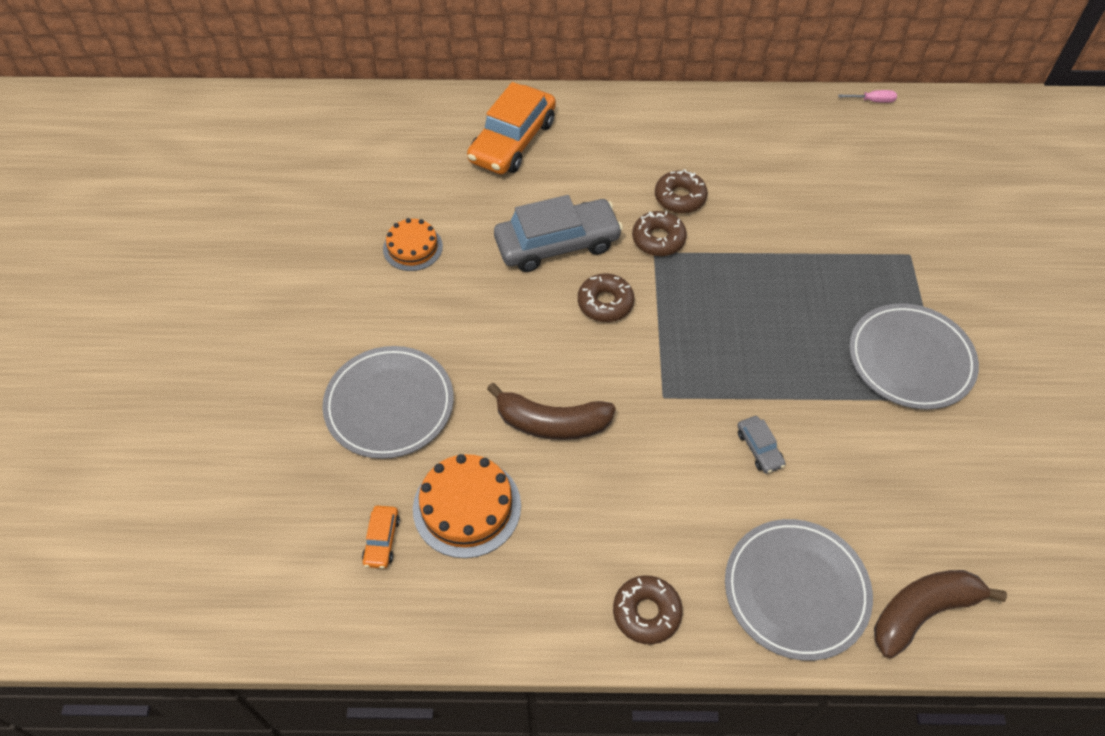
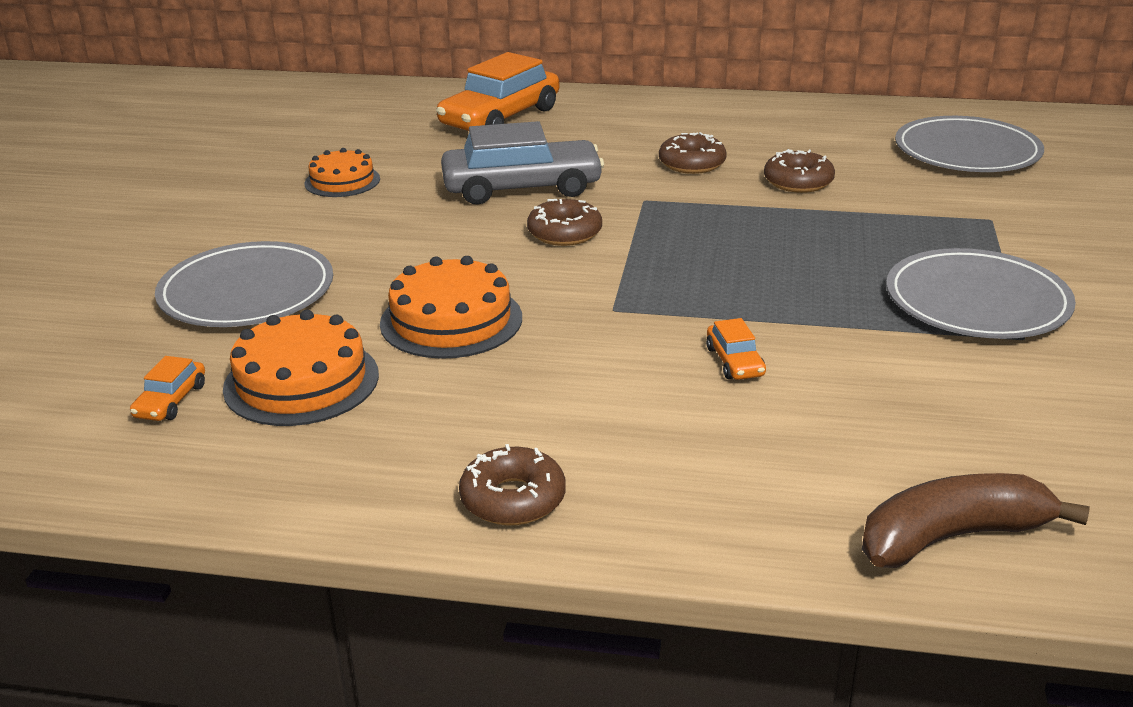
camera: 10 degrees right, 25 degrees down
brown banana [487,383,616,440] -> orange cake [380,256,522,359]
brown donut [632,211,687,256] -> brown donut moved to [764,149,835,193]
grey plate [725,519,873,661] -> grey plate moved to [895,116,1044,172]
grey car [737,416,786,474] -> orange car [706,318,766,380]
pink screwdriver [838,90,897,103] -> none

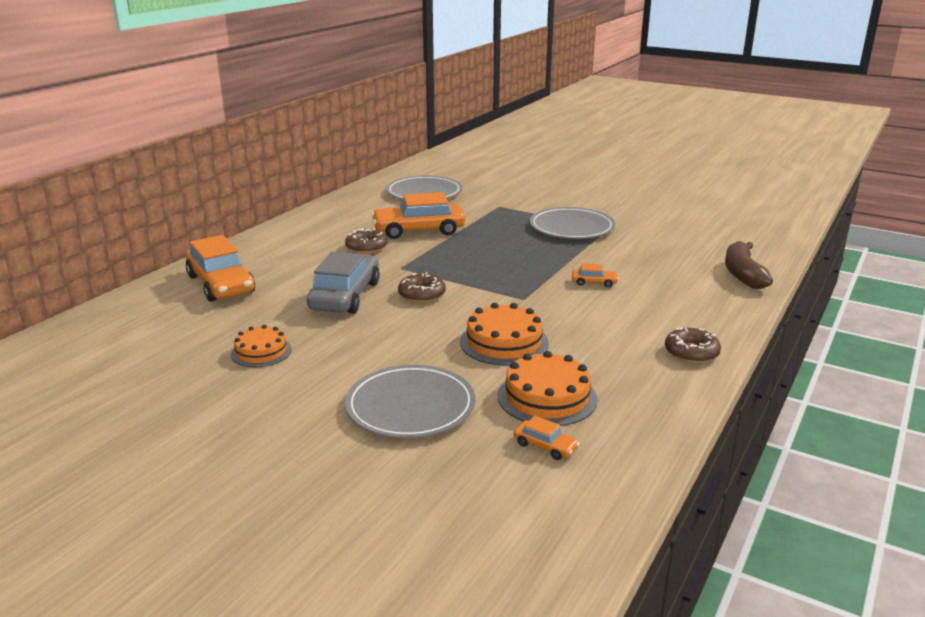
camera: 70 degrees left, 5 degrees down
brown donut [764,149,835,193] -> orange car [371,192,465,239]

